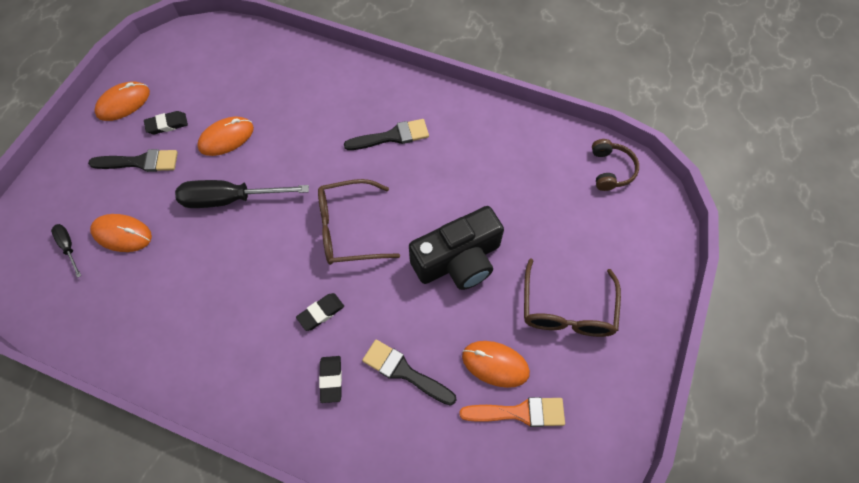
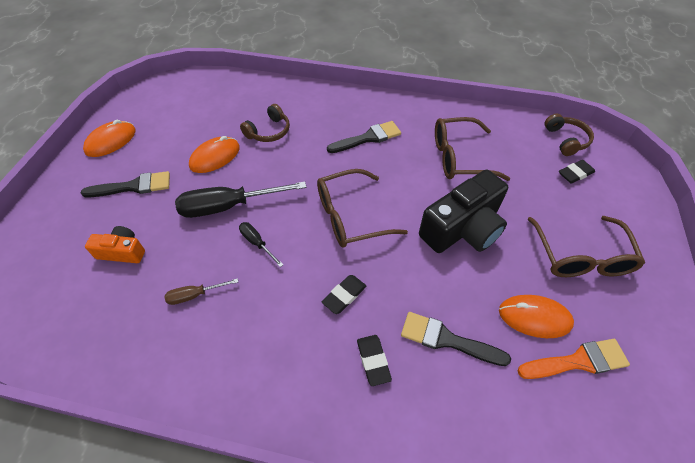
camera: 10 degrees left, 10 degrees down
black screwdriver [51,224,81,278] -> black screwdriver moved to [239,222,283,267]
orange mouse [90,214,152,252] -> orange camera [85,226,145,263]
black eraser [144,111,188,134] -> black eraser moved to [559,160,595,184]
none -> brown screwdriver [164,278,238,305]
none -> brown headphones [240,104,290,142]
none -> brown glasses [435,117,510,181]

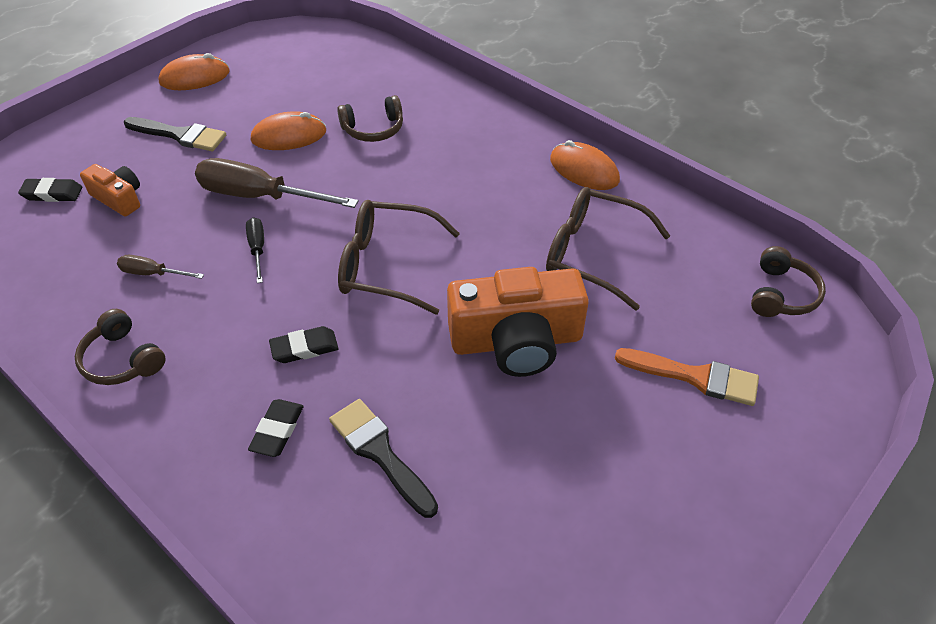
camera: 30 degrees right, 5 degrees down
black screwdriver [175,181,307,218] -> brown screwdriver [195,158,358,208]
black brush [327,121,401,153] -> none
black camera [419,170,508,253] -> orange camera [447,267,589,377]
orange mouse [499,295,574,338] -> orange mouse moved to [550,140,620,190]
orange brush [518,339,630,379] -> orange brush moved to [615,348,759,406]
brown glasses [528,216,645,277] -> none
black eraser [559,160,595,184] -> black eraser moved to [18,178,82,202]
none -> brown headphones [75,309,166,385]

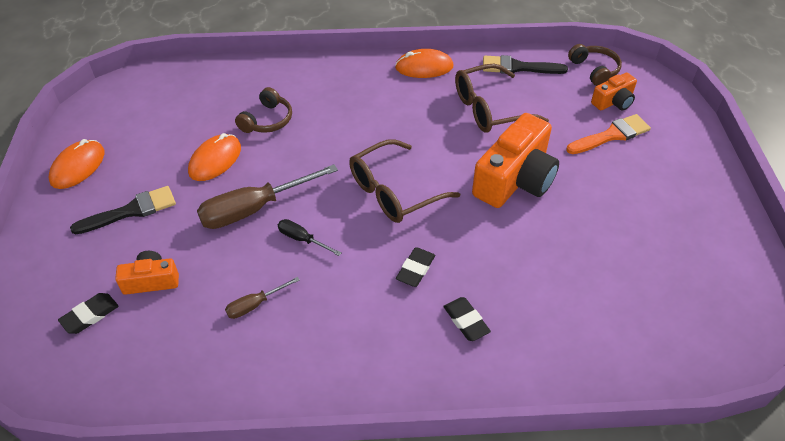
camera: 45 degrees left, 0 degrees up
brown headphones [75,309,166,385] -> none
black brush [329,399,438,518] -> black brush moved to [483,55,568,74]
none -> orange camera [591,72,637,110]

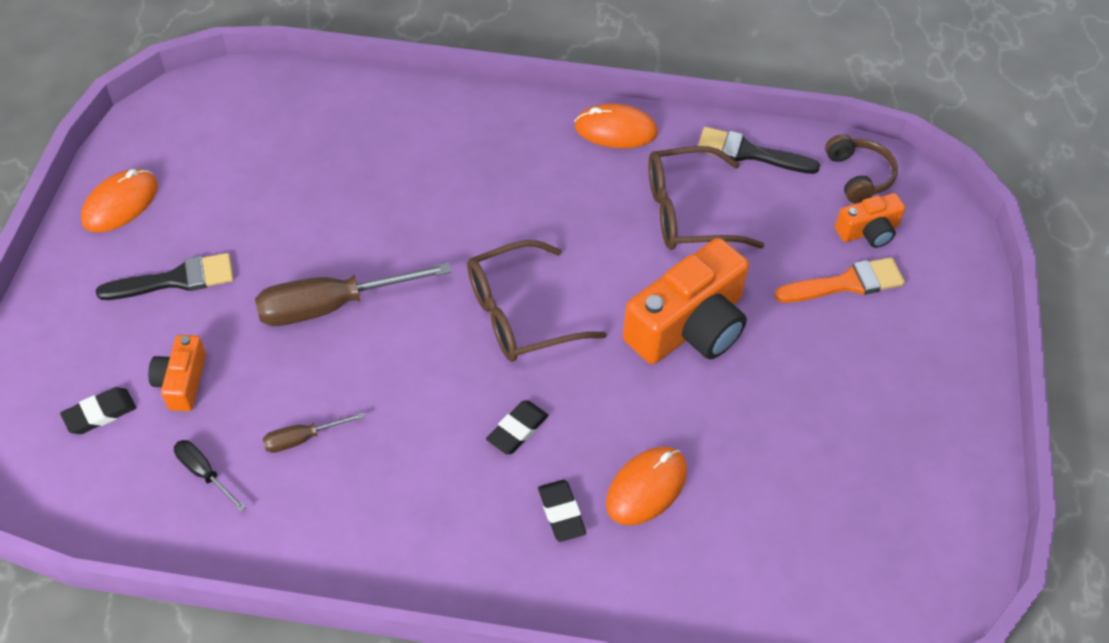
camera: 10 degrees right, 5 degrees up
orange camera [115,251,179,295] -> orange camera turned 90 degrees counterclockwise [148,335,206,411]
orange mouse [188,133,241,181] -> orange mouse moved to [606,447,687,525]
brown headphones [235,87,292,133] -> none
black screwdriver [278,219,342,256] -> black screwdriver moved to [174,440,246,512]

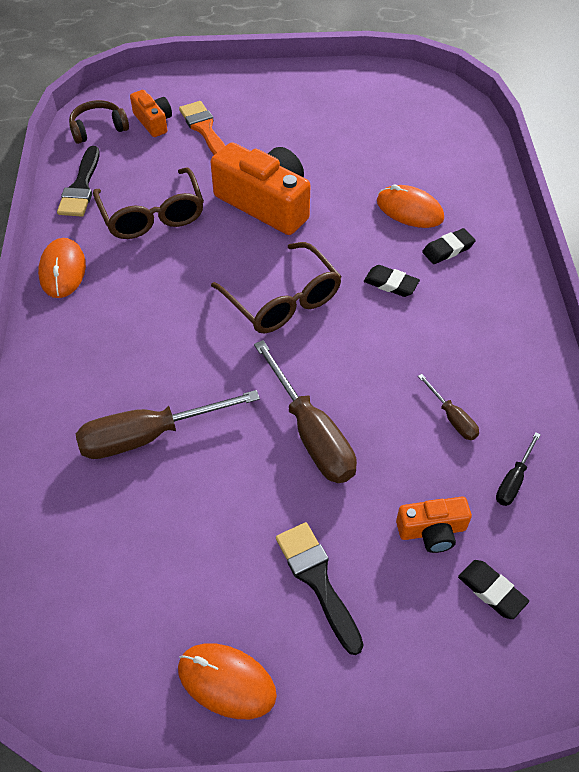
camera: 100 degrees left, 0 degrees up
none -> brown screwdriver [76,390,260,459]

